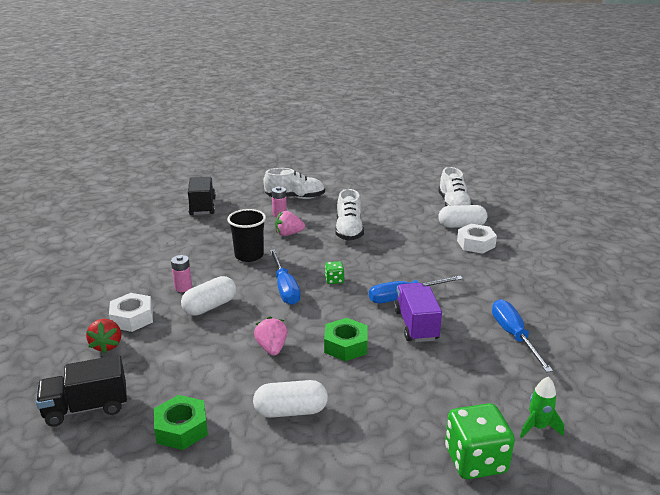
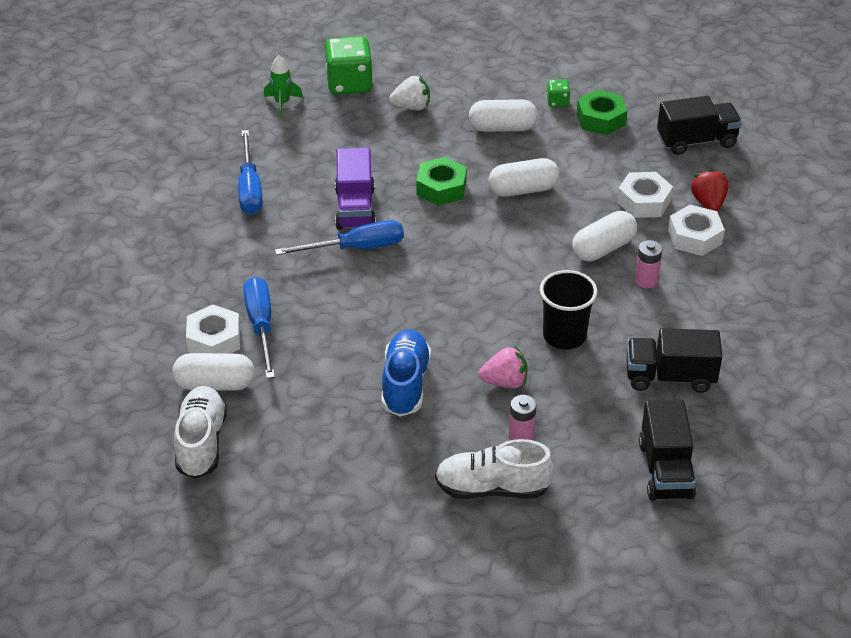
camera: 175 degrees left, 15 degrees up
pink strawberry [254,317,288,356] -> white capsule [488,158,560,197]
blue screwdriver [270,249,300,305] -> blue screwdriver moved to [243,277,275,379]
green dice [325,261,344,284] -> green dice moved to [547,79,571,107]
white shoe [335,189,364,241] -> blue shoe [381,329,431,417]
none -> white strawberry [389,76,430,110]
none -> white nut [617,172,673,218]
none -> black truck [627,328,722,393]

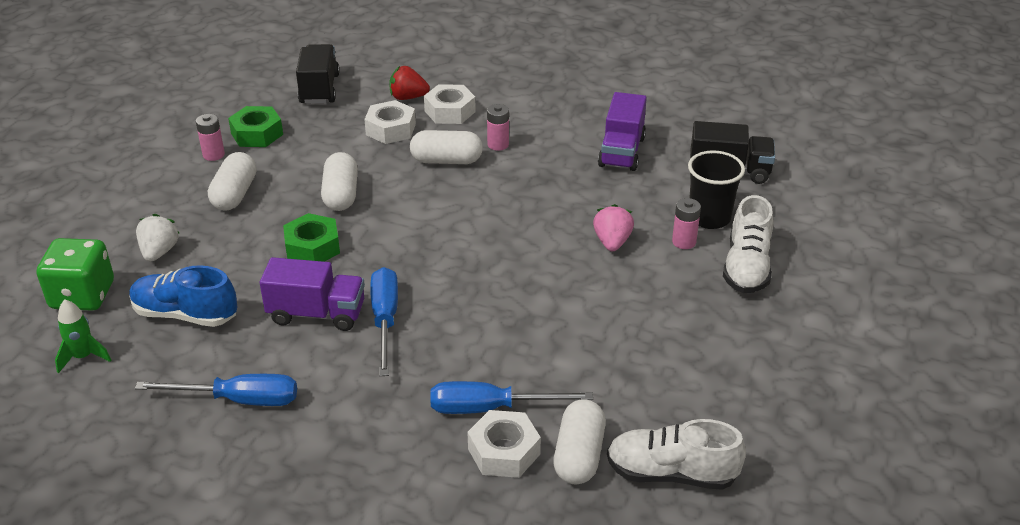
camera: 80 degrees left, 5 degrees down
blue shoe [381,329,431,417] -> blue shoe moved to [129,265,237,327]
black cup [540,270,597,350] -> black cup moved to [688,150,745,229]
green dice [547,79,571,107] -> pink battery [196,114,225,161]
white capsule [572,211,637,261] -> white capsule turned 60 degrees counterclockwise [410,130,483,164]
black truck [627,328,722,393] -> purple truck [598,92,647,171]

